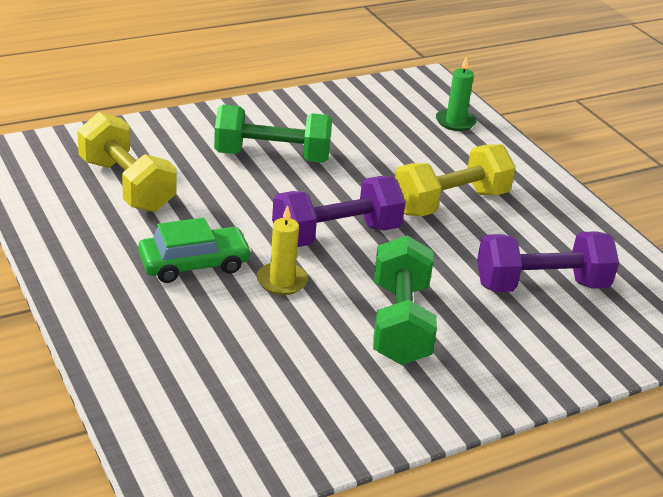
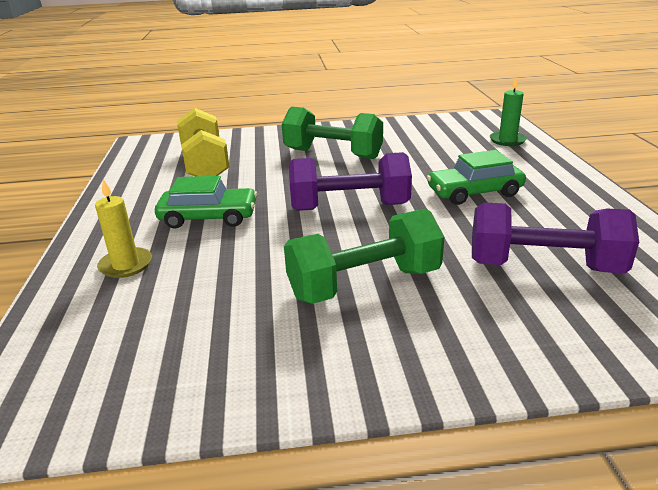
camera: 25 degrees right, 5 degrees down
yellow candle [257,205,308,295] -> yellow candle moved to [95,179,152,278]
green dumbbell [373,235,437,365] -> green dumbbell turned 45 degrees clockwise [284,209,444,304]
yellow dumbbell [395,144,516,216] -> green car [427,150,526,205]

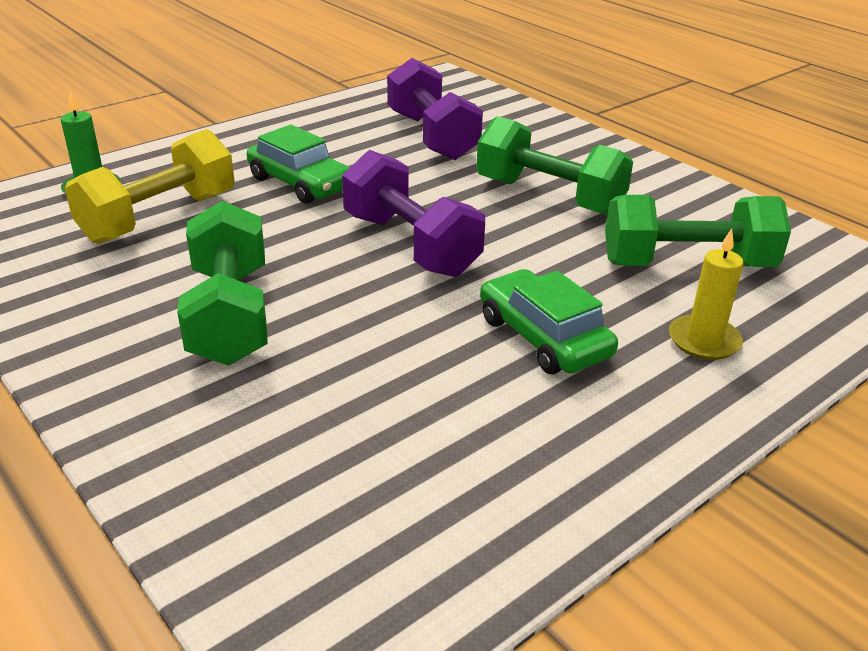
camera: 125 degrees left, 5 degrees up
yellow dumbbell [177,108,230,176] -> yellow dumbbell moved to [65,129,235,244]
none -> green dumbbell [605,195,791,267]

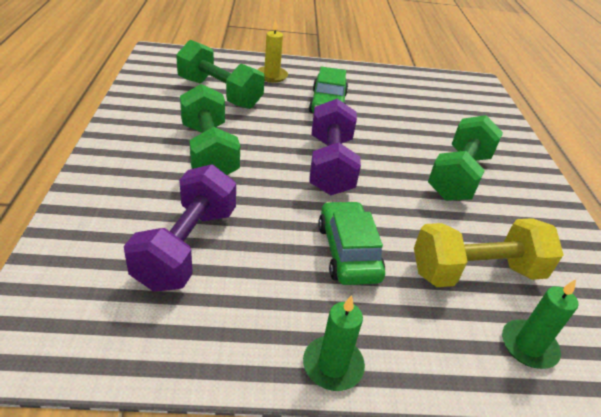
camera: 145 degrees left, 5 degrees up
none -> green candle [303,295,365,391]

